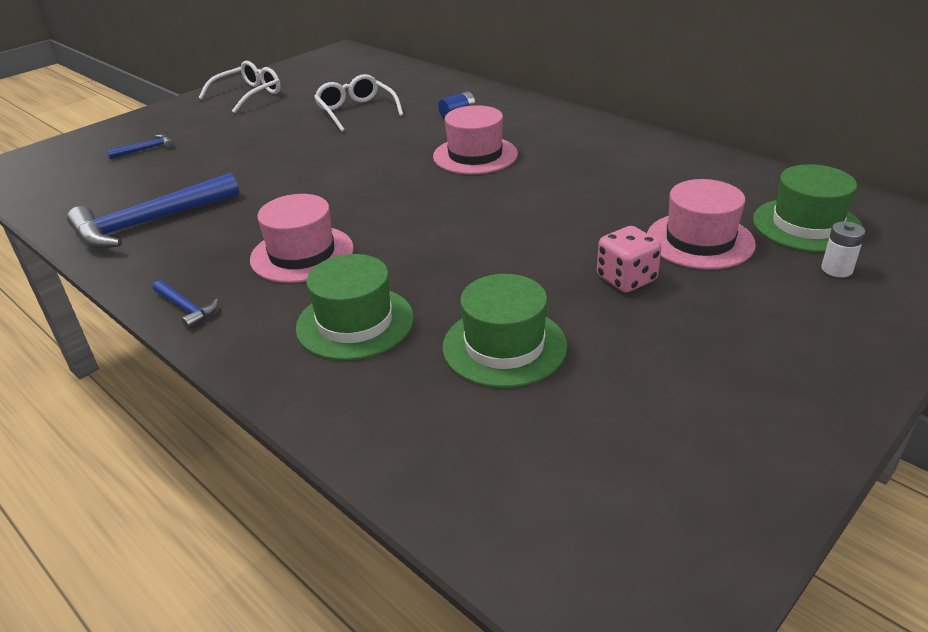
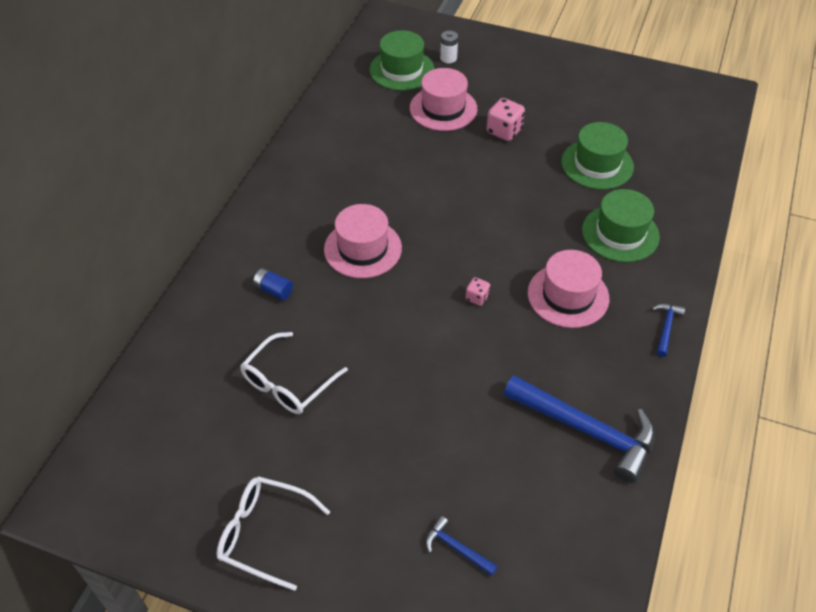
camera: 115 degrees left, 15 degrees up
none -> pink dice [465,277,490,306]

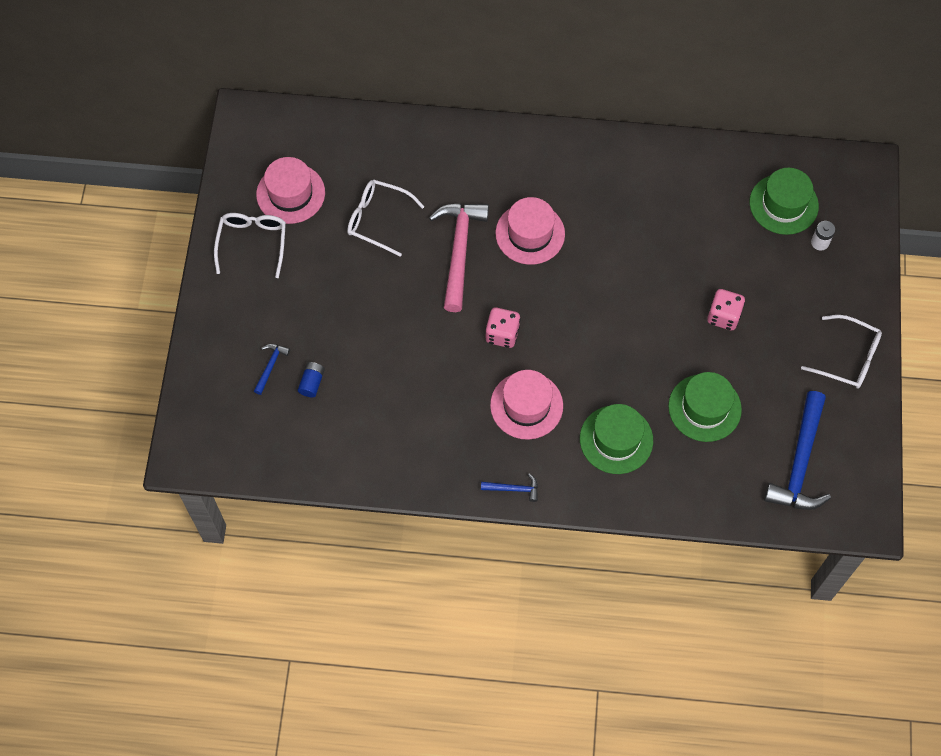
camera: 75 degrees right, 15 degrees up
blue battery [253,268,293,300] -> blue battery moved to [298,362,325,397]
pink hat [410,68,477,131] -> pink hat moved to [256,157,325,224]
pink dice [465,277,490,306] -> pink dice [485,307,521,348], size x1.75
blue hammer [504,375,655,483] -> blue hammer moved to [764,391,831,510]
none -> pink hammer [429,203,489,312]
none -> white glasses [801,315,882,389]

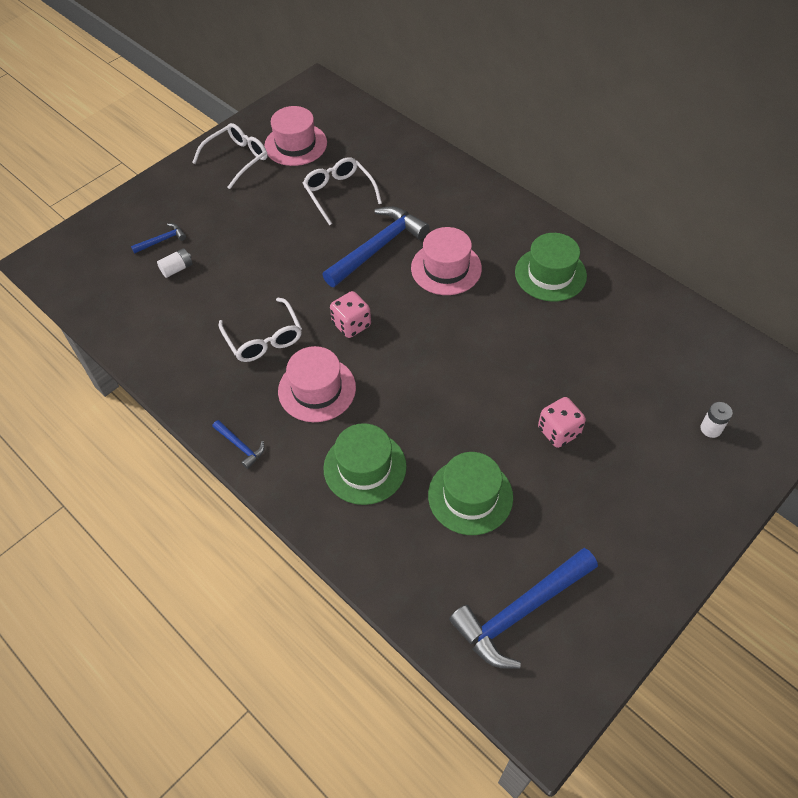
camera: 40 degrees right, 10 degrees down
blue battery [298,362,325,397] -> white battery [157,248,193,278]
pink hammer [429,203,489,312] -> blue hammer [322,206,430,287]
green hat [749,168,819,235] -> green hat moved to [515,233,587,302]
white glasses [801,315,882,389] -> white glasses moved to [219,298,302,362]

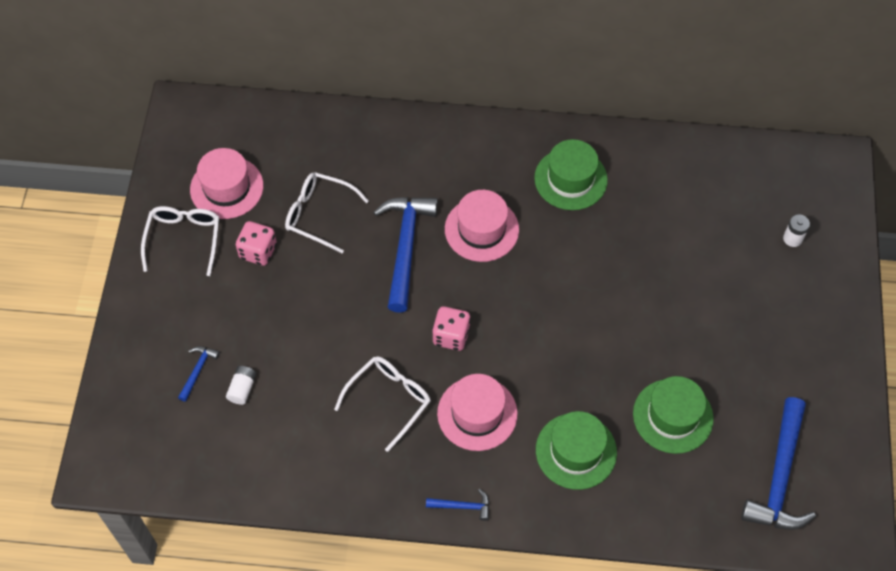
camera: 40 degrees left, 5 degrees up
white glasses [219,298,302,362] -> white glasses turned 75 degrees counterclockwise [334,356,431,452]
pink dice [538,397,586,448] -> pink dice moved to [236,221,277,266]

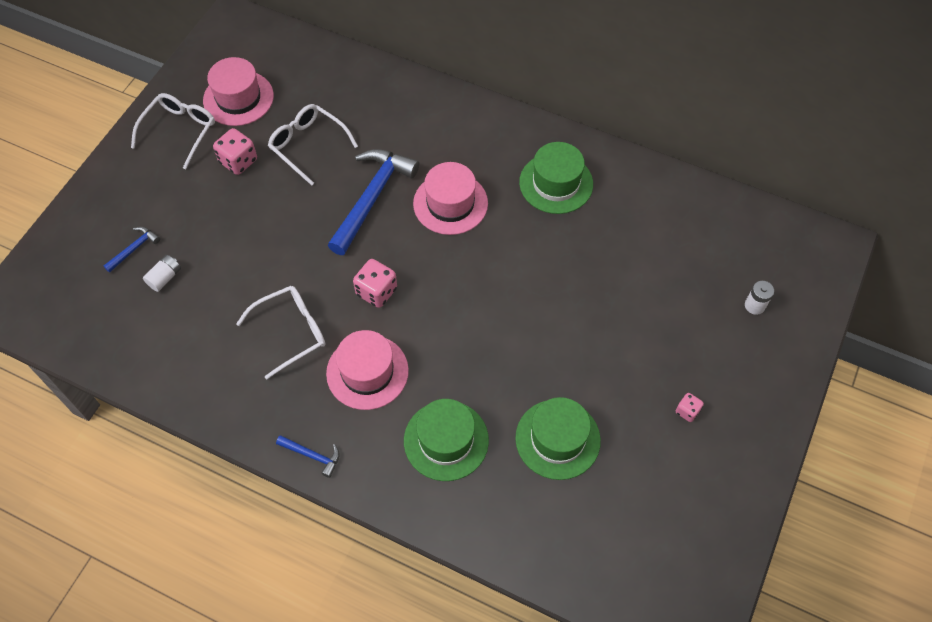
camera: 20 degrees right, 0 degrees up
blue hammer [741,397,816,530] -> none
none -> pink dice [676,393,704,422]

